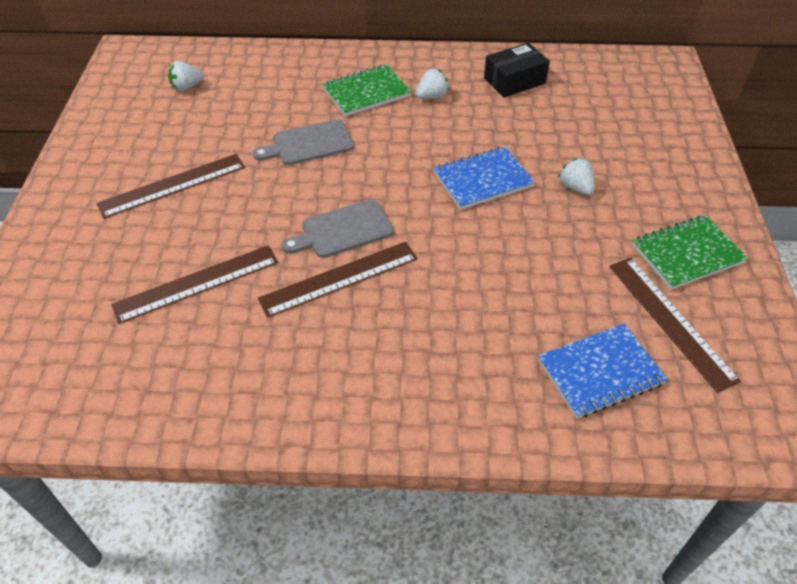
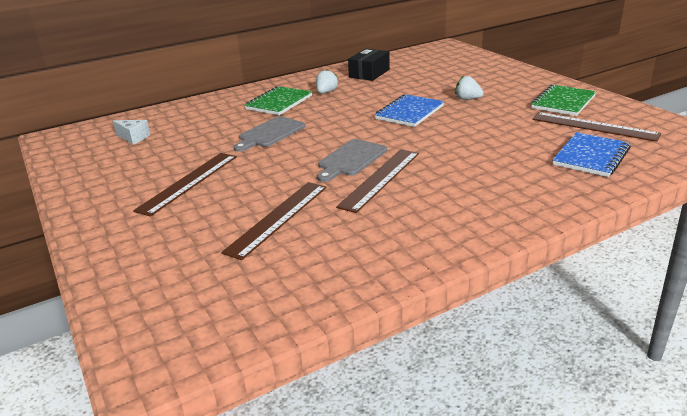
camera: 30 degrees left, 20 degrees down
white strawberry [168,61,204,91] -> white cheese [113,120,150,144]

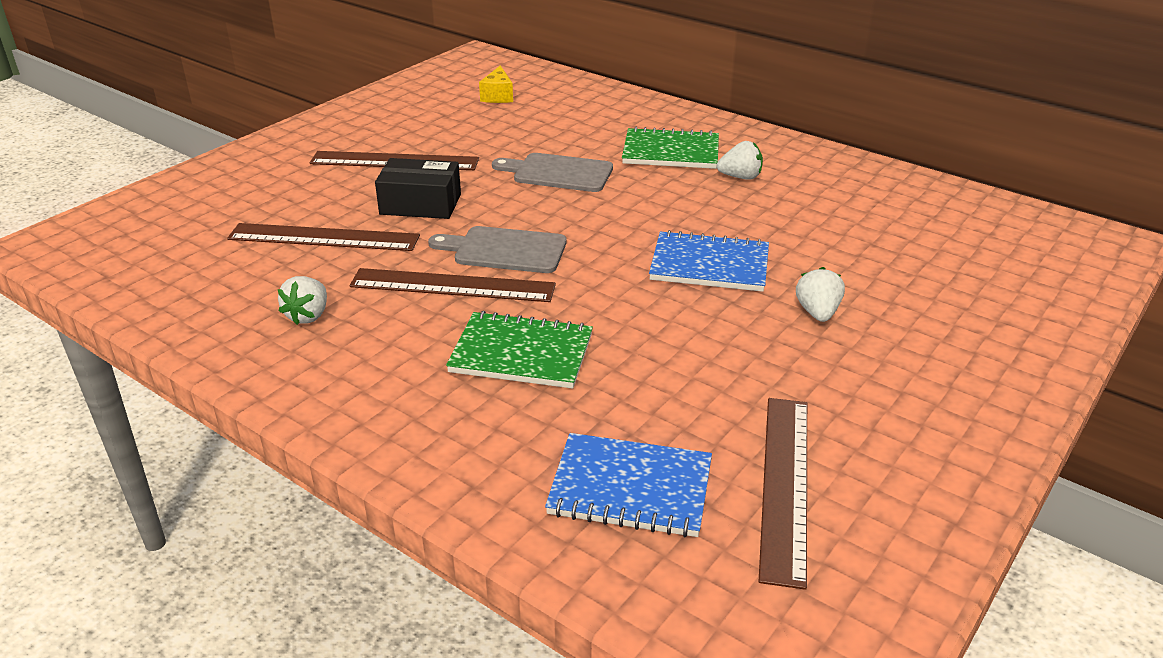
camera: 65 degrees right, 5 degrees up
white cheese [113,120,150,144] -> yellow cheese [479,65,513,103]
black box [348,49,390,81] -> black box moved to [375,158,461,219]
green notebook [531,84,596,116] -> green notebook moved to [446,311,593,389]
none -> white strawberry [278,276,327,325]

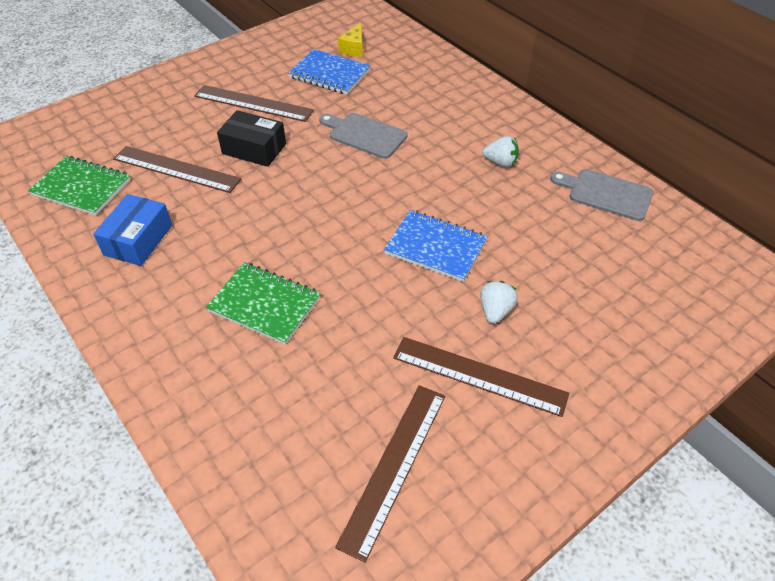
camera: 15 degrees right, 15 degrees up
white strawberry [278,276,327,325] -> blue box [93,194,172,266]
brown ruler [349,268,556,302] -> brown ruler moved to [393,337,569,417]
grey cutting board [428,226,566,273] -> grey cutting board moved to [550,169,653,221]
blue notebook [545,433,712,537] -> blue notebook moved to [288,49,370,95]
green notebook [622,127,719,169] -> green notebook moved to [28,156,131,216]

